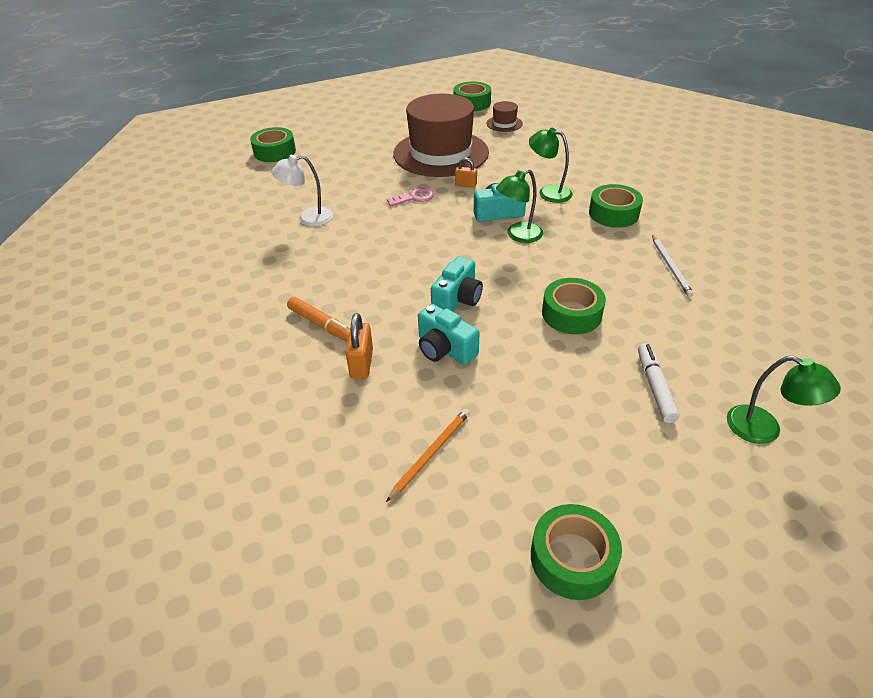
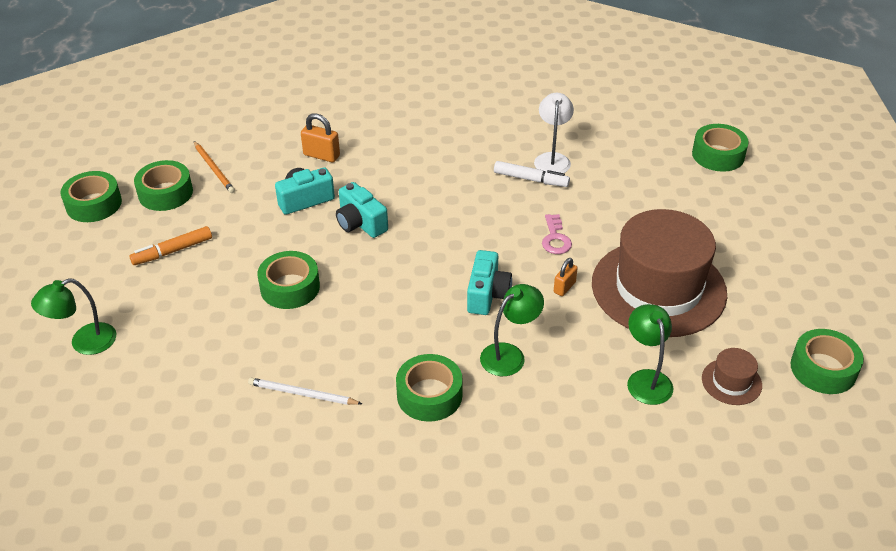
camera: 110 degrees right, 0 degrees up
orange marker [287,297,350,342] -> orange marker moved to [129,226,212,265]
green lamp [496,169,543,243] -> green lamp moved to [627,304,673,405]
white marker [638,343,680,423] -> white marker moved to [494,161,570,187]
none -> green tape [134,160,193,211]

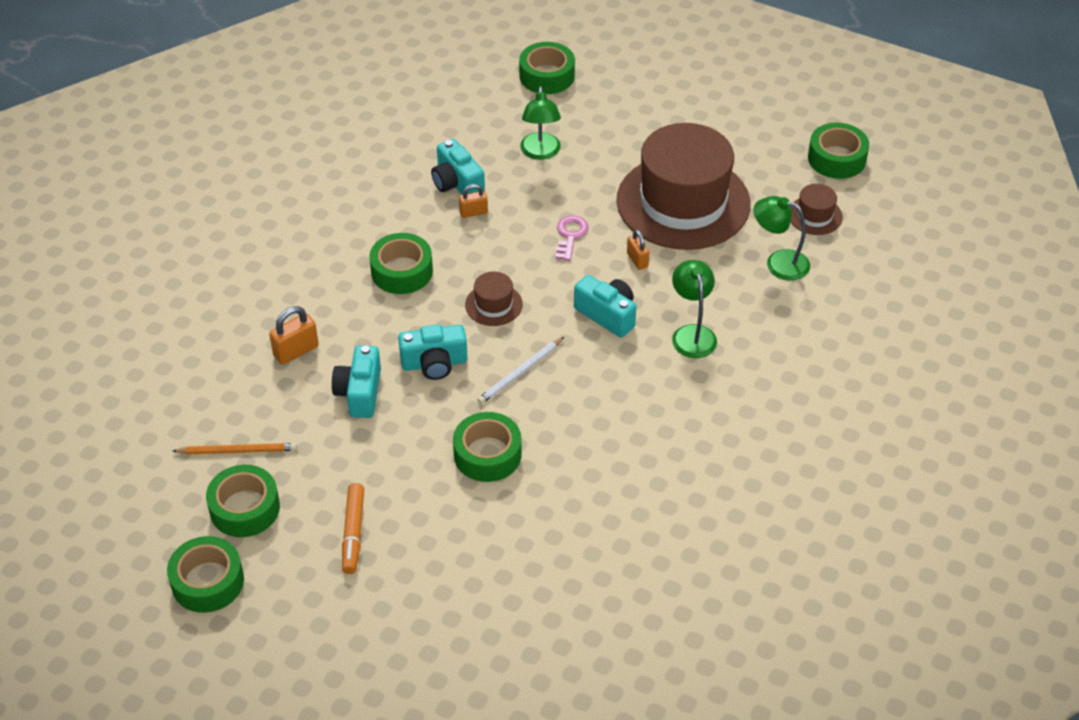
camera: 60 degrees left, 5 degrees up
green lamp [31,278,116,355] -> green lamp moved to [520,86,561,160]
white pencil [248,378,362,405] -> white pencil moved to [477,337,564,404]
green tape [396,354,463,422] -> green tape moved to [369,233,433,294]
white marker [494,161,570,187] -> orange padlock [459,184,488,218]
white lamp [534,93,574,173] -> turquoise camera [431,139,485,195]
pink key [542,214,572,254] -> pink key turned 105 degrees counterclockwise [555,215,589,261]
none -> brown hat [465,272,523,326]

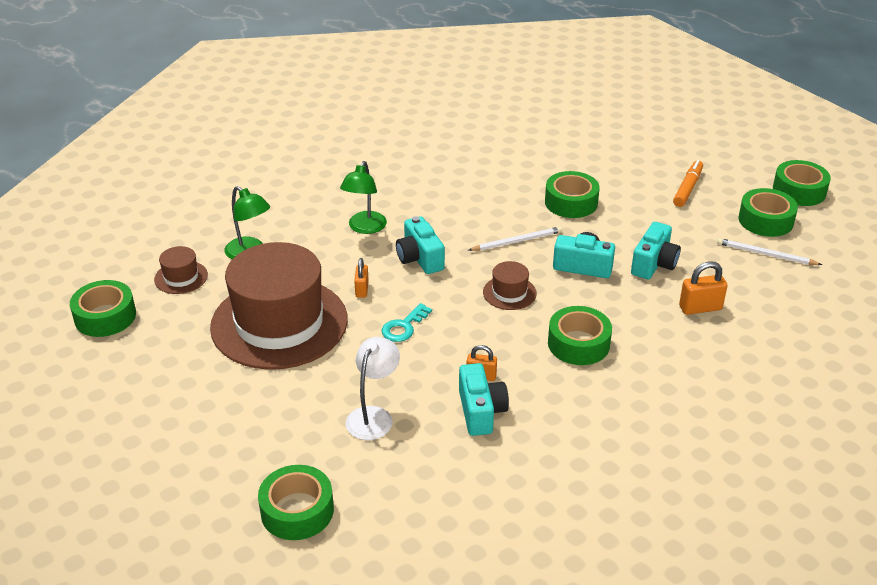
camera: 155 degrees left, 10 degrees down
orange pencil [173,443,297,455] -> white pencil [717,238,822,265]
green lamp [520,86,561,160] -> white lamp [345,337,400,440]
pink key [555,215,589,261] -> turquoise key [381,303,432,342]

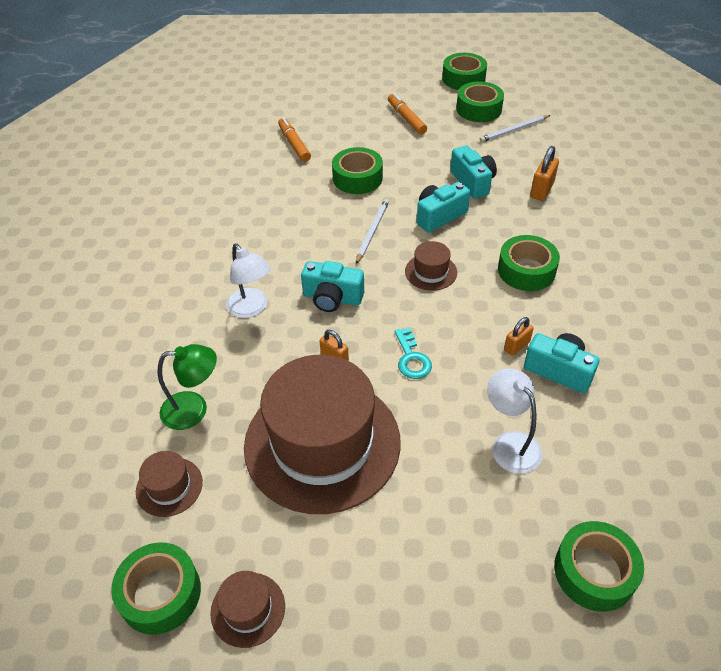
camera: 50 degrees left, 10 degrees up
green lamp [340,161,387,234] -> white lamp [226,243,271,318]
none -> brown hat [210,571,285,648]
none -> orange marker [278,117,311,162]

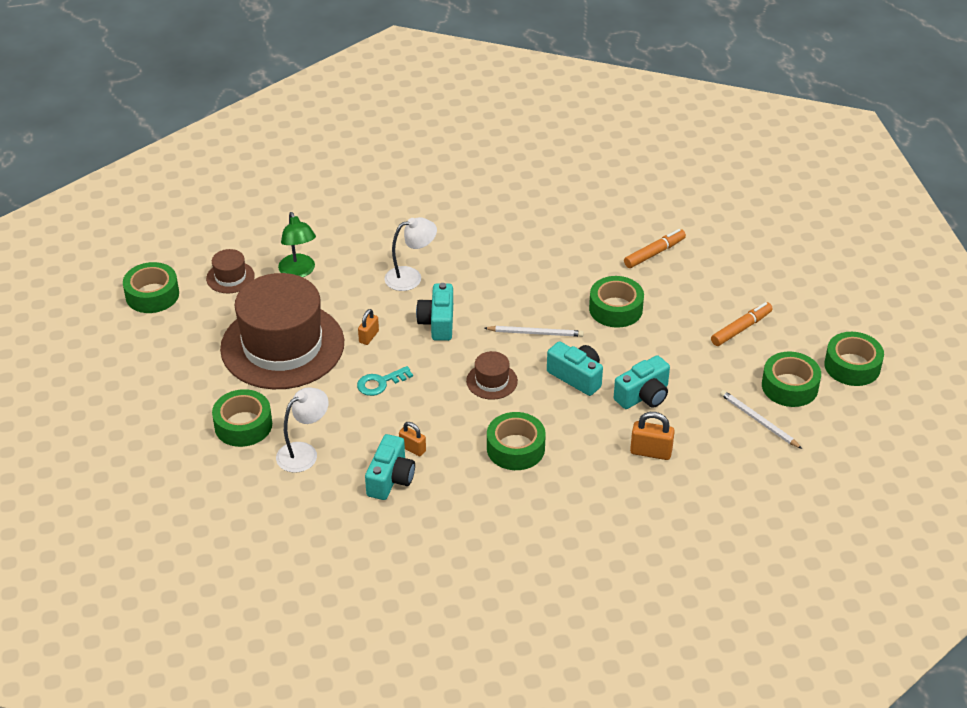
camera: 75 degrees right, 5 degrees down
brown hat [210,571,285,648] -> none
white lamp [226,243,271,318] -> white lamp turned 150 degrees counterclockwise [384,217,437,291]
green tape [554,521,644,612] -> green tape moved to [212,389,272,447]

